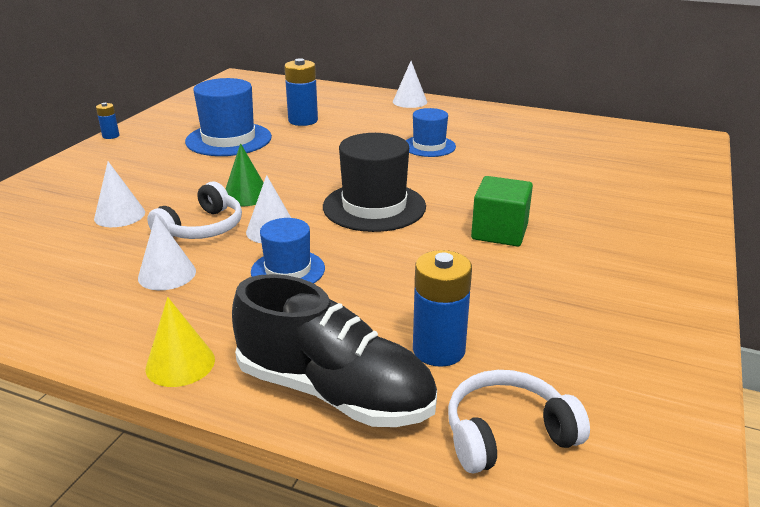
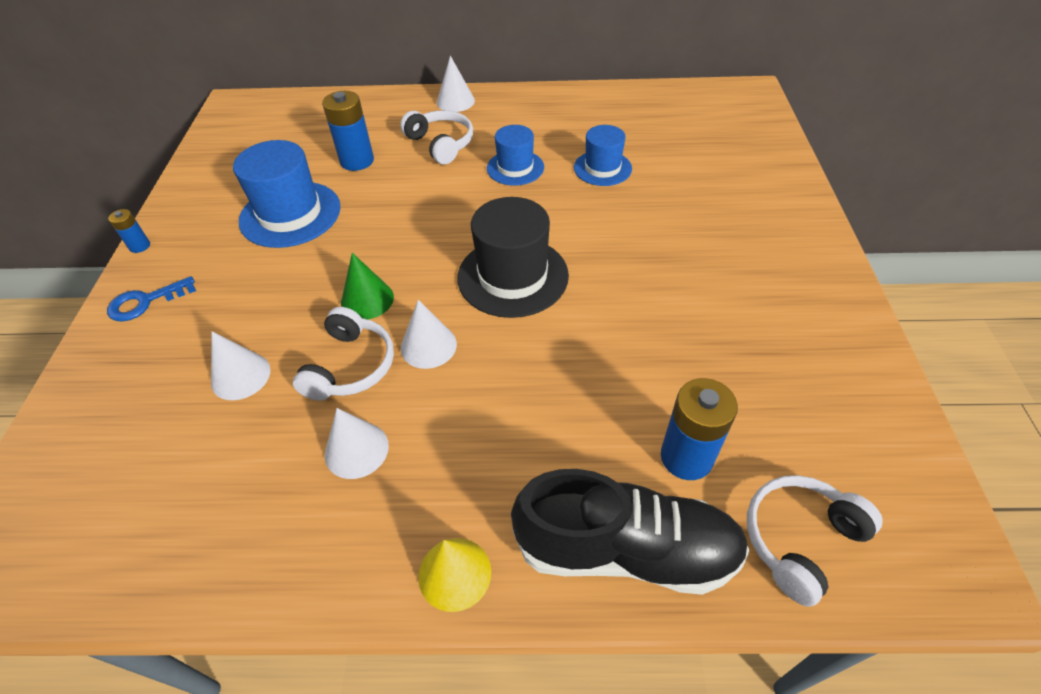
camera: 20 degrees left, 20 degrees up
blue hat [251,218,325,283] -> blue hat moved to [574,125,632,186]
green cube [471,176,533,247] -> none
none -> blue key [107,276,196,322]
none -> white headphones [400,110,473,164]

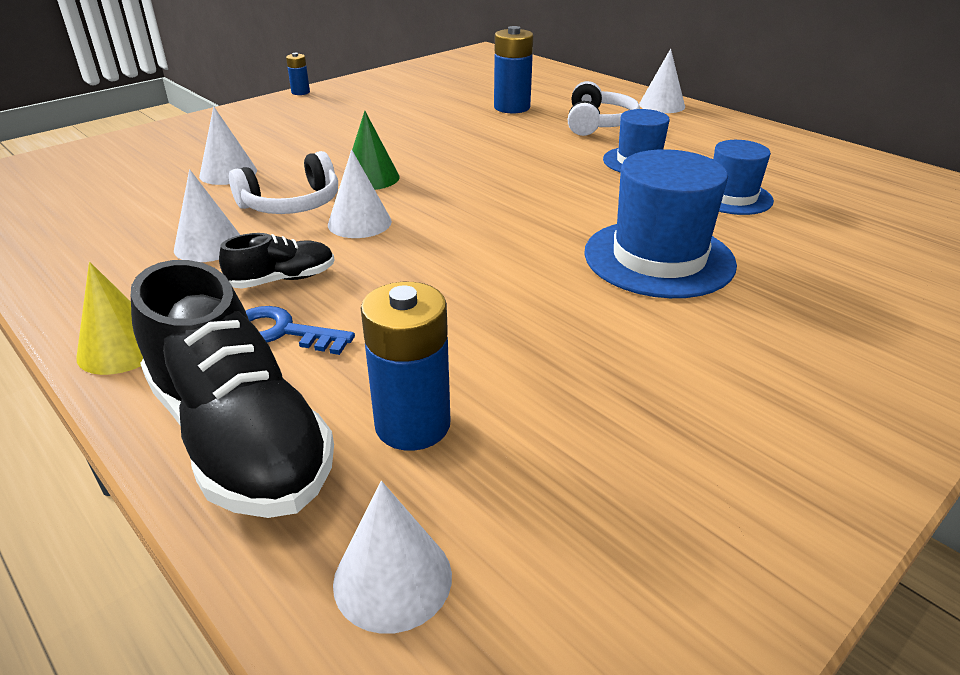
camera: 45 degrees right, 15 degrees down
blue key [107,276,196,322] -> blue key moved to [246,306,355,355]
blue hat [233,140,341,248] -> blue hat moved to [584,149,737,298]
black hat [457,197,569,318] -> none
white headphones [747,475,883,607] -> white cone [333,481,452,634]
none -> black shoe [219,233,335,289]

